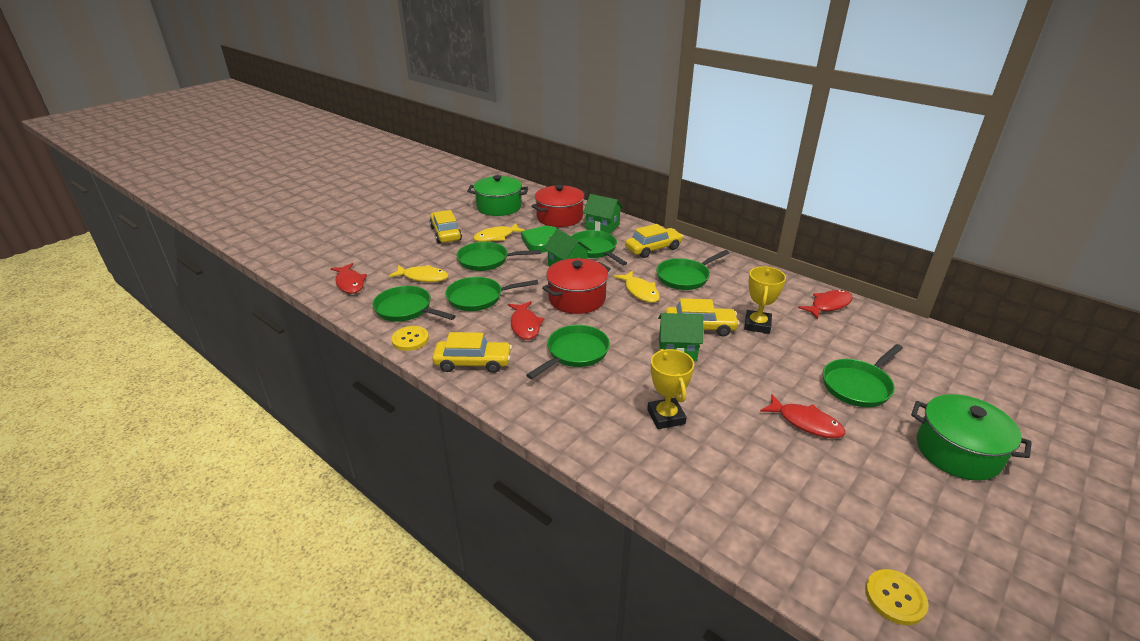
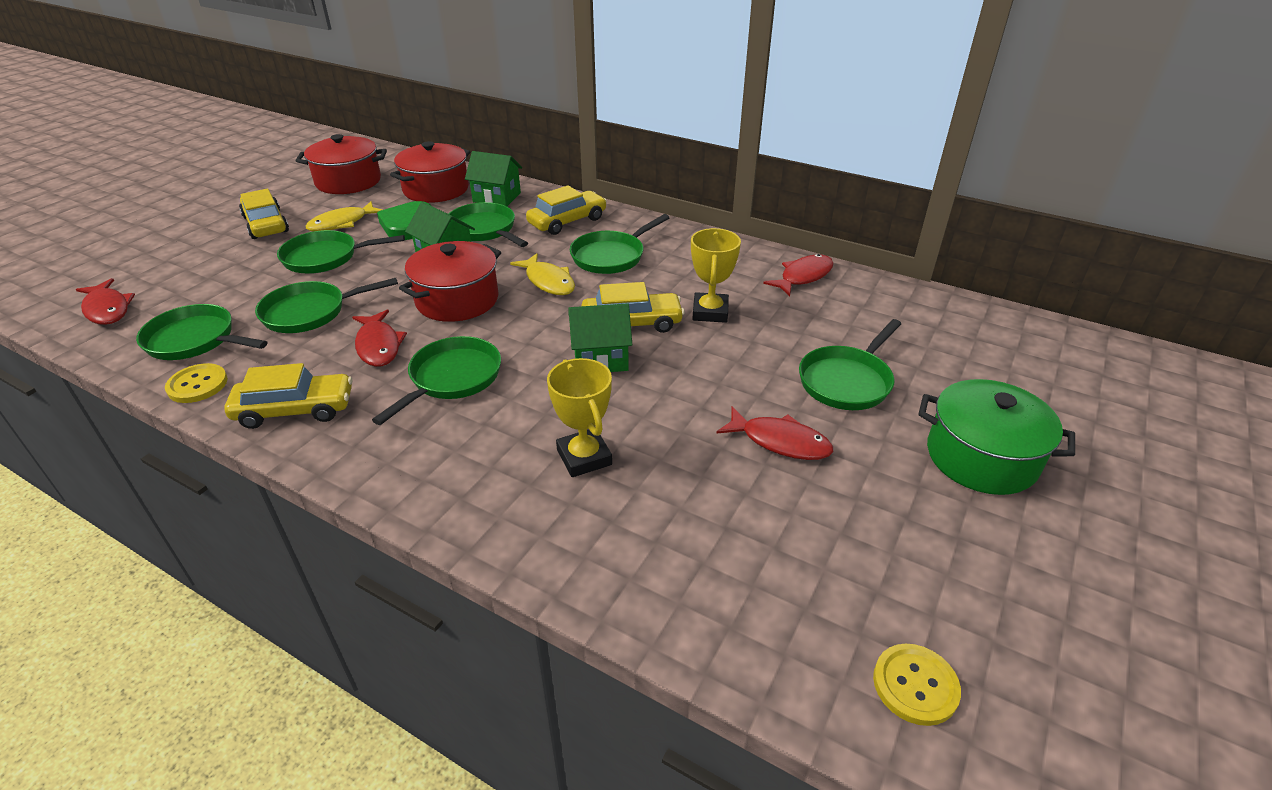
camera: 10 degrees left, 5 degrees up
yellow fish [389,265,448,282] -> none
green pot [467,175,528,216] -> red pot [296,134,387,194]

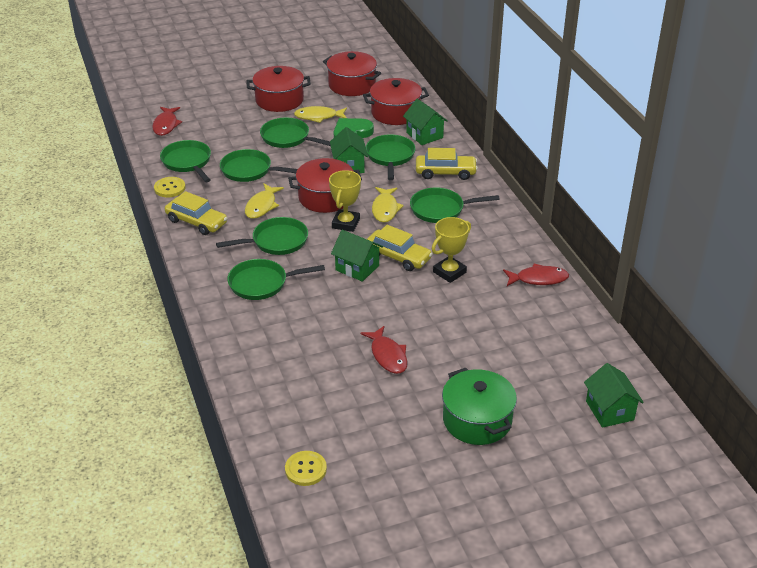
camera: 40 degrees right, 0 degrees up
yellow car [239,189,289,239] -> red pot [246,66,311,112]
red fish [352,310,407,367] -> yellow fish [245,183,284,219]
yellow trophy [547,358,612,477] -> yellow trophy moved to [329,170,361,232]
green pan [799,319,901,410] -> green pan moved to [227,259,325,300]
none -> green house [584,363,644,428]

